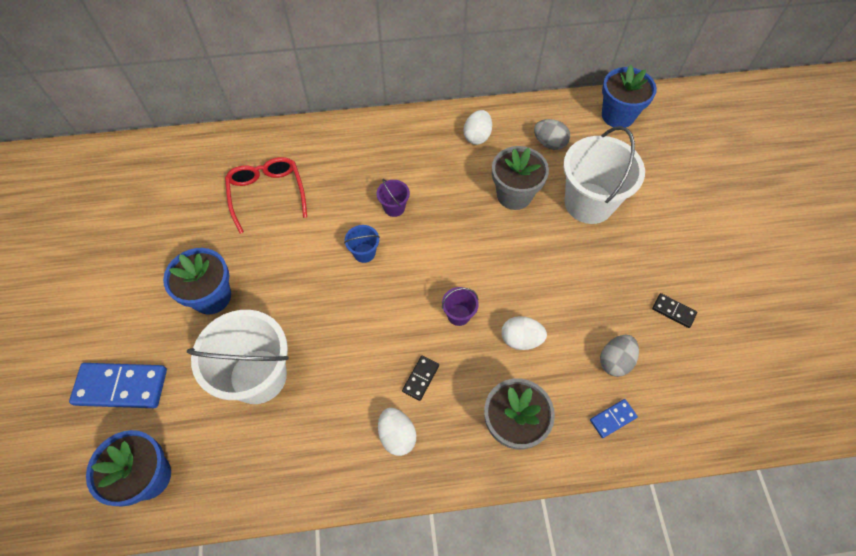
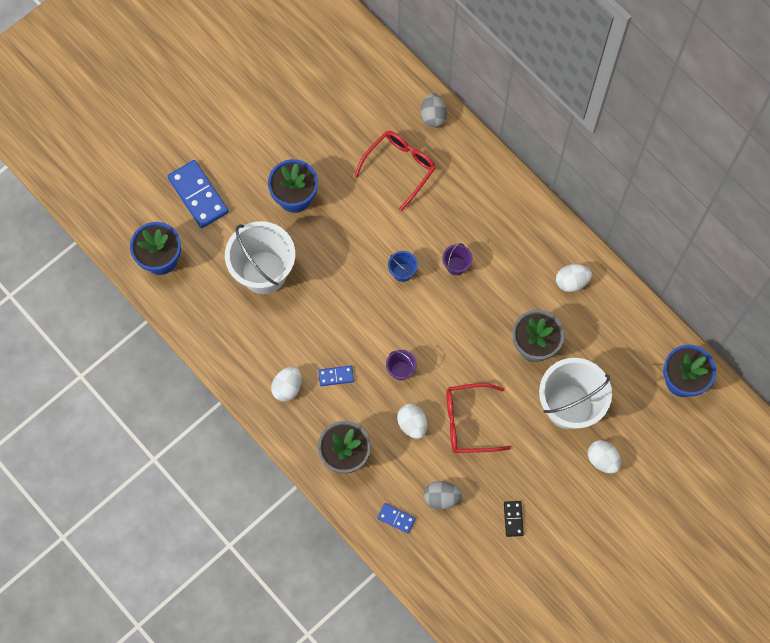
camera: 55 degrees right, 10 degrees up
black domino [402,356,439,401] -> blue domino [318,366,354,386]
grey egg [534,119,570,150] -> grey egg moved to [421,93,447,128]
none -> red glasses [446,383,511,453]
none -> white egg [588,440,621,474]

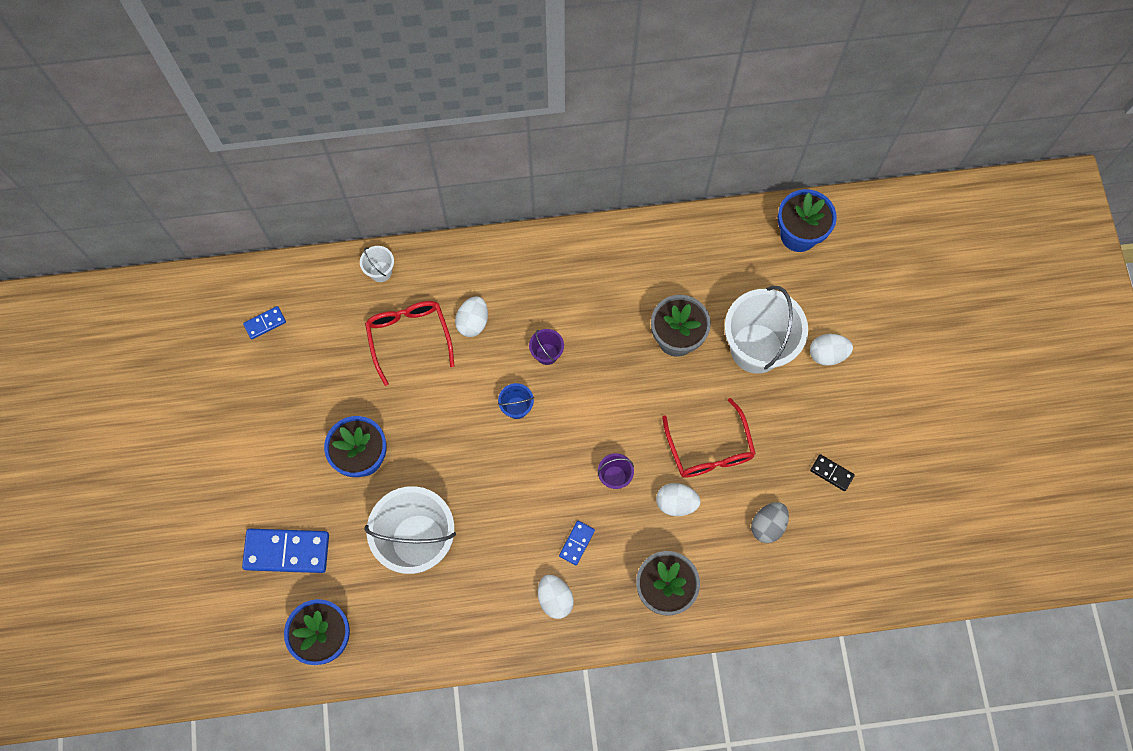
camera: 55 degrees left, 0 degrees up
blue domino [377,503,416,534] -> blue domino moved to [243,306,286,339]
grey egg [421,93,447,128] -> white bucket [360,246,394,282]
red glasses [446,383,511,453] -> red glasses turned 45 degrees counterclockwise [662,398,756,478]
white egg [556,264,592,292] -> white egg moved to [455,296,488,337]

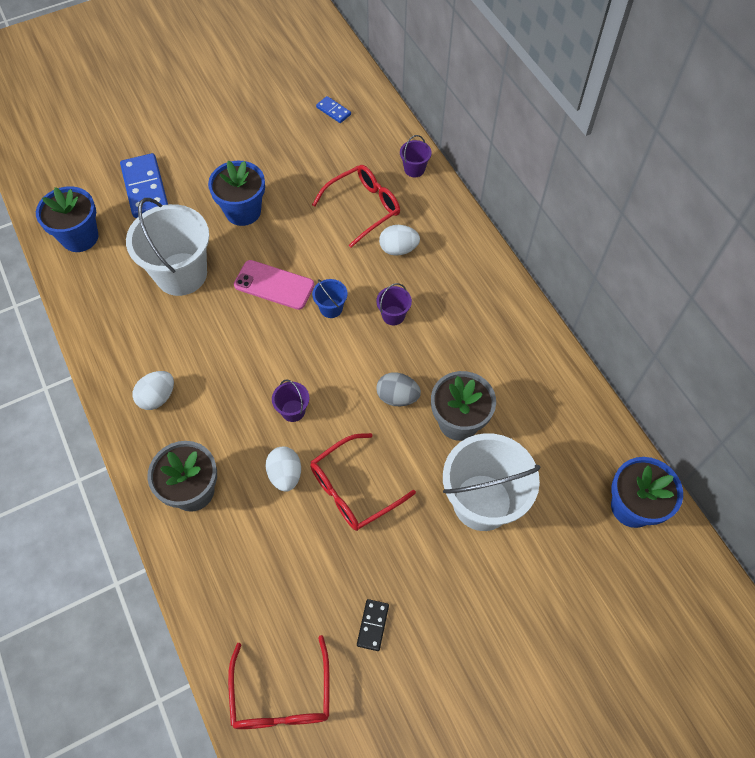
camera: 70 degrees right, 10 degrees down
white bucket [360,246,394,282] -> purple bucket [400,135,432,177]
blue domino [559,521,595,565] -> none
grey egg [751,502,789,543] -> grey egg moved to [376,372,421,406]
white egg [810,334,853,366] -> none
none -> red glasses [228,635,330,729]
none -> pink phone [234,260,314,310]

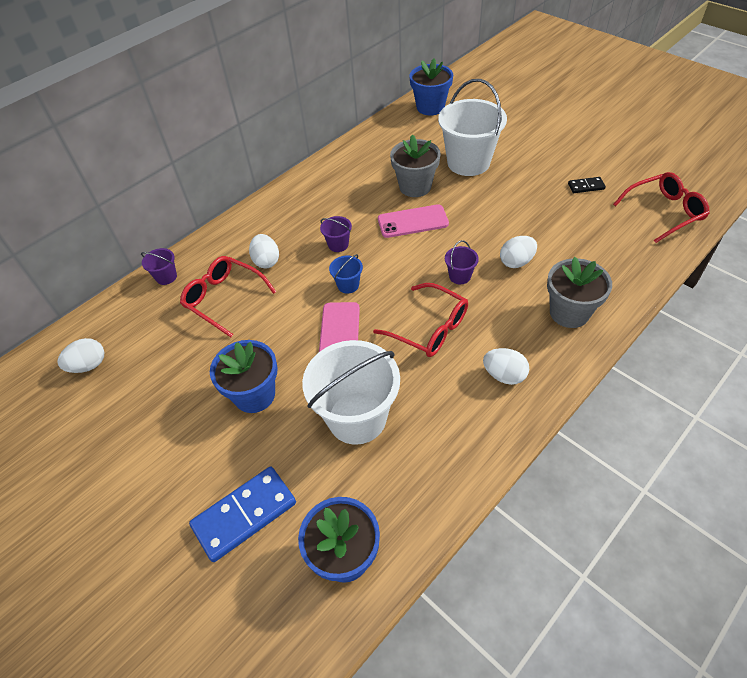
camera: 105 degrees left, 10 degrees down
red glasses [310,433,416,531] -> red glasses moved to [373,283,468,357]
blue domino [316,96,351,123] -> white egg [57,338,104,373]
grey egg [376,372,421,406] -> pink phone [378,204,449,238]

